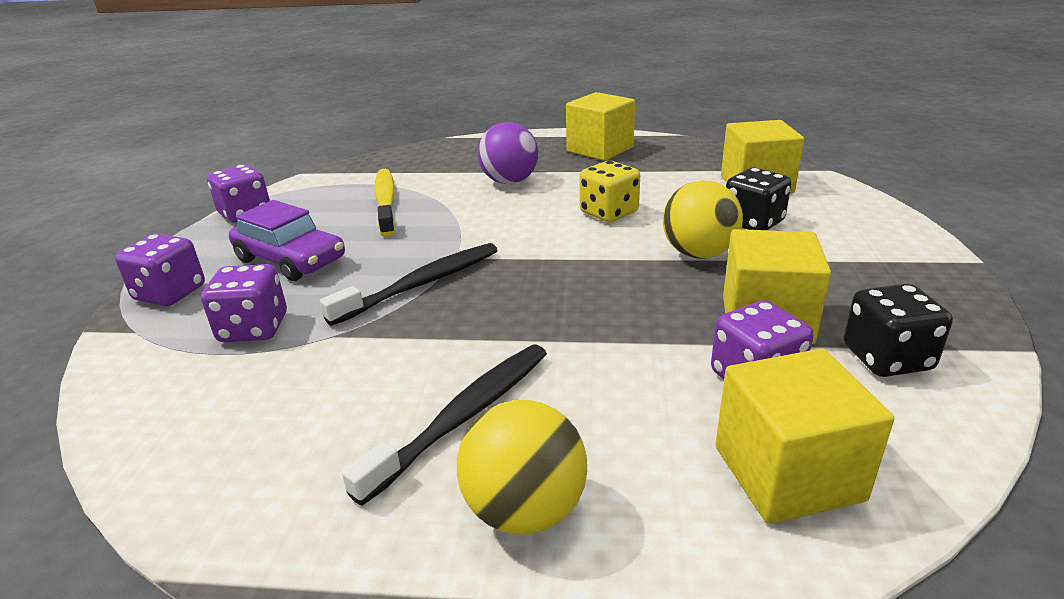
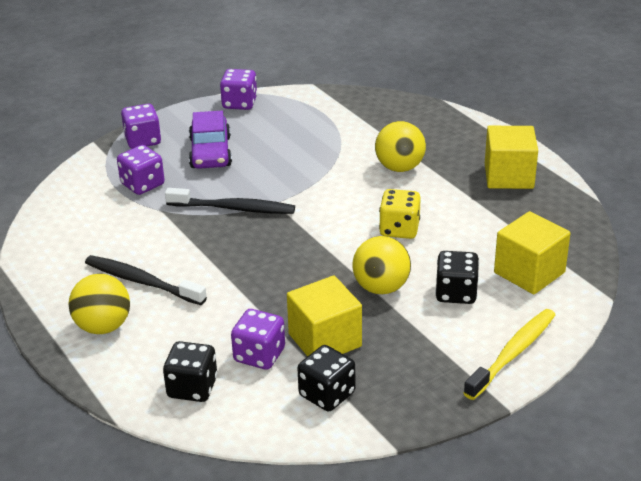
camera: 50 degrees right, 5 degrees up
black toothbrush [342,345,547,506] -> black toothbrush turned 150 degrees counterclockwise [85,255,207,305]
yellow toothbrush [374,169,396,237] -> yellow toothbrush moved to [464,309,555,400]
purple ball [478,122,538,184] -> yellow ball [375,121,426,172]
yellow cube [715,349,894,524] -> black dice [163,341,217,402]

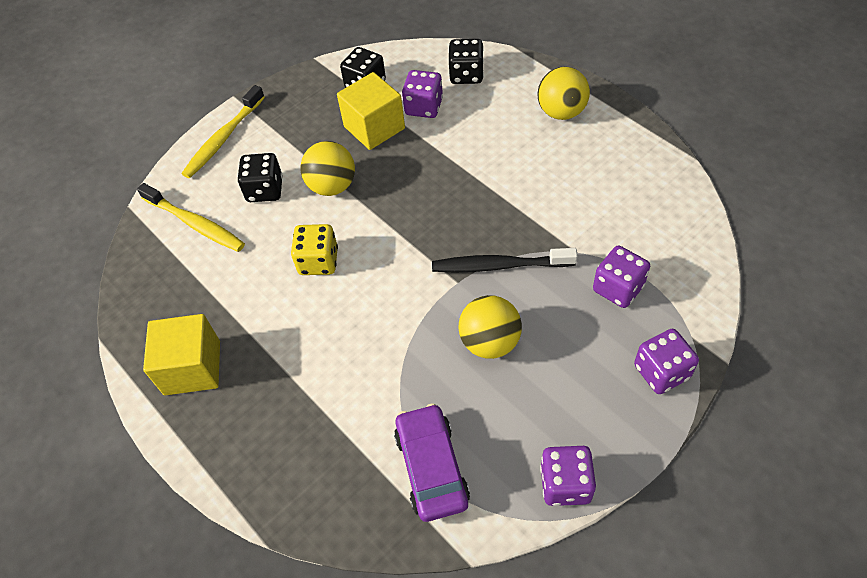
camera: 175 degrees right, 20 degrees up
black toothbrush [85,255,207,305] -> none
purple car [189,111,232,169] -> purple car moved to [394,403,470,522]
yellow ball [375,121,426,172] -> yellow ball moved to [459,295,522,359]
yellow cube [494,211,571,294] -> yellow toothbrush [137,183,245,252]

